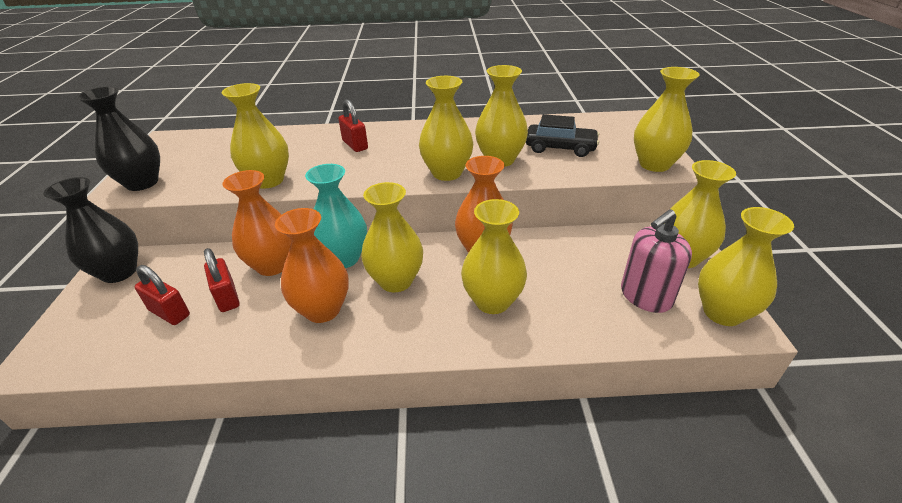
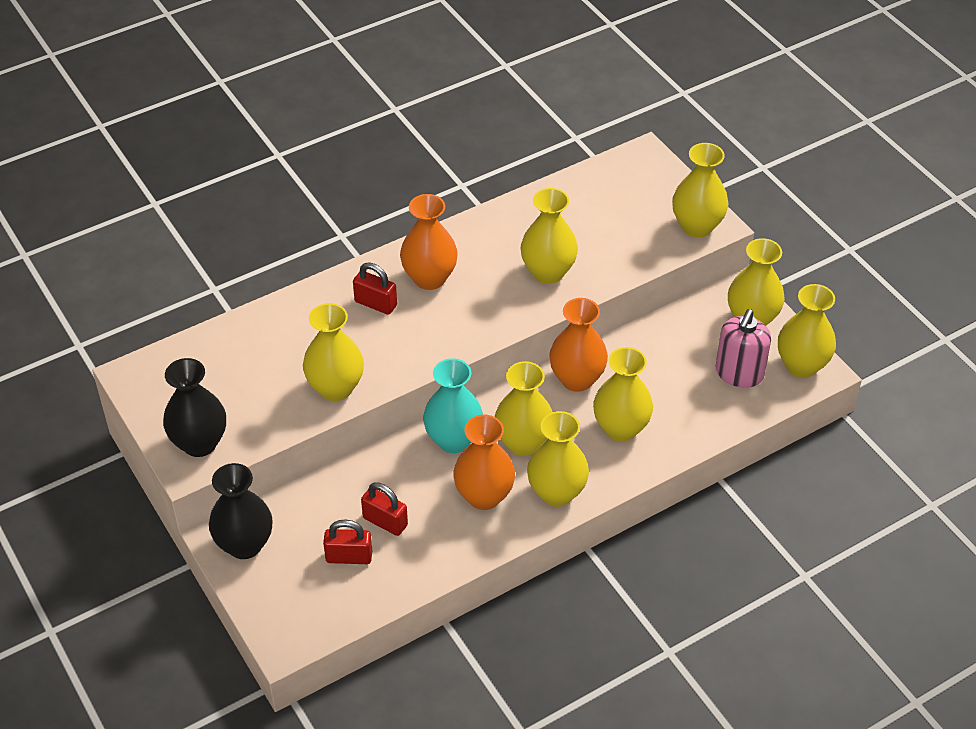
camera: 30 degrees left, 10 degrees up
orange vase [223,170,292,276] -> orange vase moved to [400,194,458,290]
yellow vase [419,76,473,181] -> yellow vase moved to [527,411,589,507]
black car [526,114,599,157] -> none

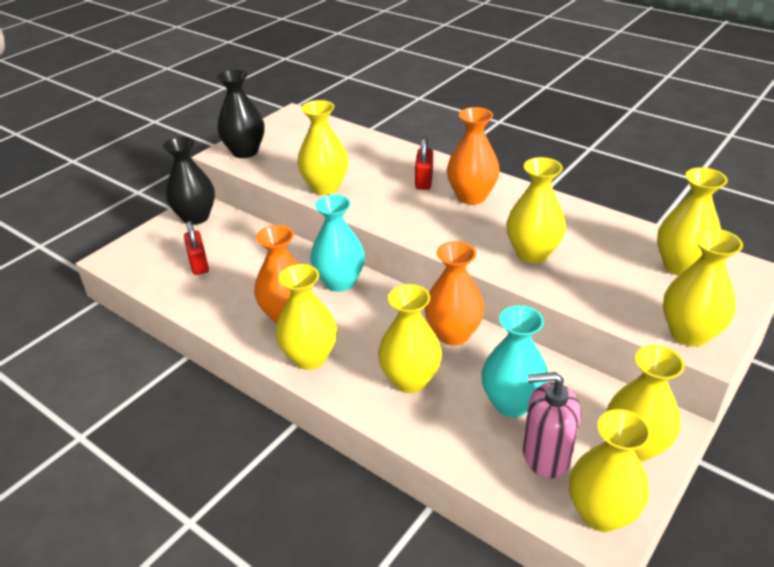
camera: 70 degrees right, 10 degrees down
red padlock [361,482,408,536] -> none
yellow vase [495,361,552,456] -> yellow vase moved to [657,167,728,276]
none -> turquoise vase [481,305,549,417]

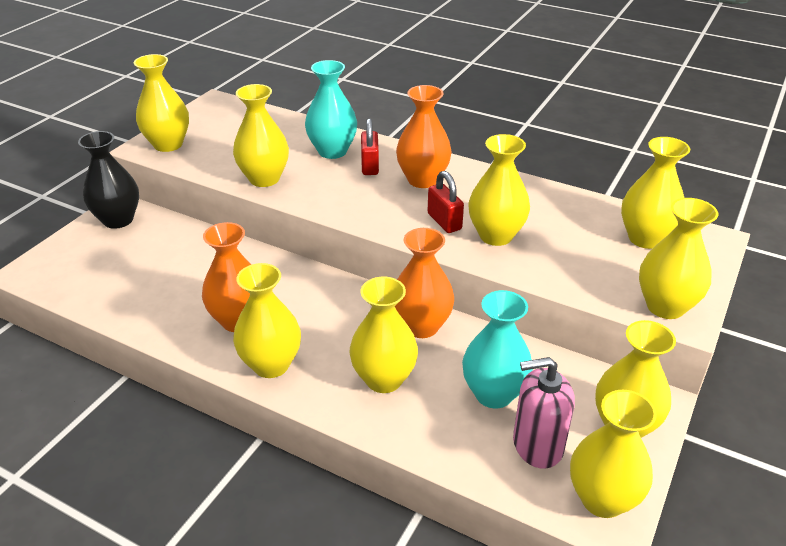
camera: 10 degrees left, 0 degrees up
red padlock [184,221,209,275] -> red padlock moved to [428,171,464,233]
black vase [217,70,265,158] -> yellow vase [134,54,189,152]
turquoise vase [310,195,365,292] -> turquoise vase moved to [305,60,357,159]

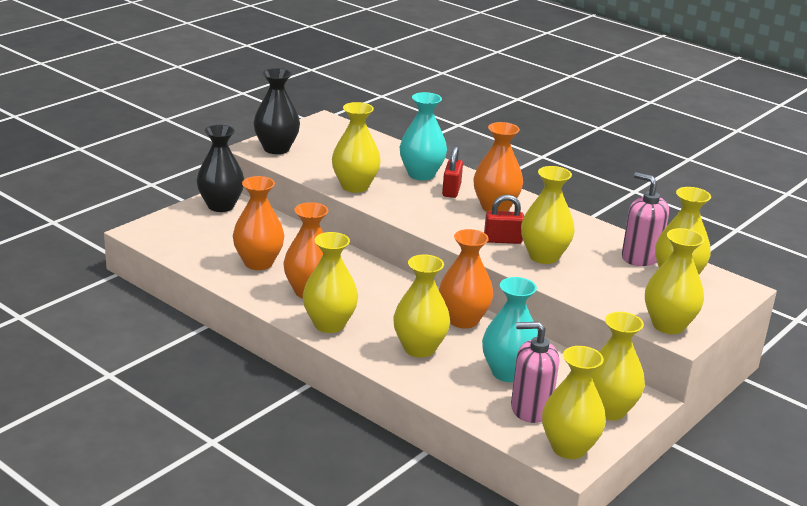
camera: 10 degrees right, 10 degrees down
yellow vase [134,54,189,152] -> black vase [254,68,300,154]
red padlock [428,171,464,233] -> red padlock turned 75 degrees counterclockwise [484,194,524,244]
none -> orange vase [233,176,284,270]
none -> pink soap dispenser [622,172,669,266]

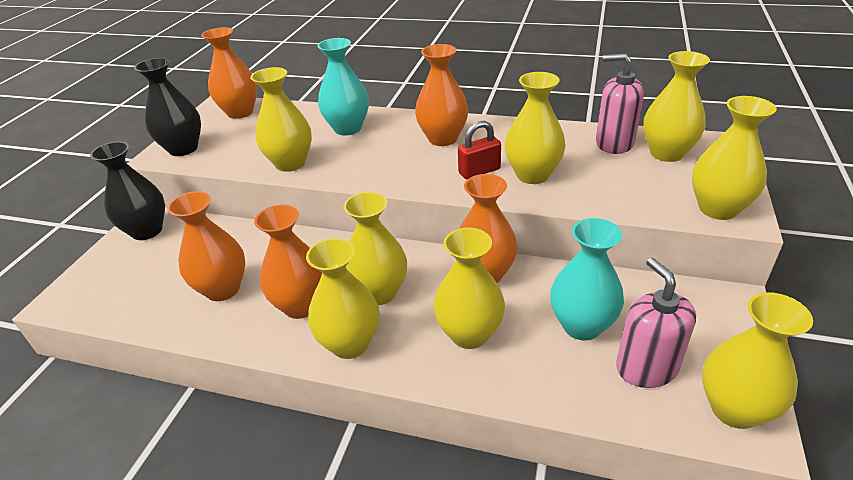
camera: 20 degrees left, 10 degrees up
red padlock [442,146,463,198] -> none
pink soap dispenser [511,322,559,423] -> pink soap dispenser turned 90 degrees clockwise [616,258,696,388]
yellow vase [591,312,645,420] -> yellow vase moved to [344,192,407,305]
none -> orange vase [201,27,257,119]

